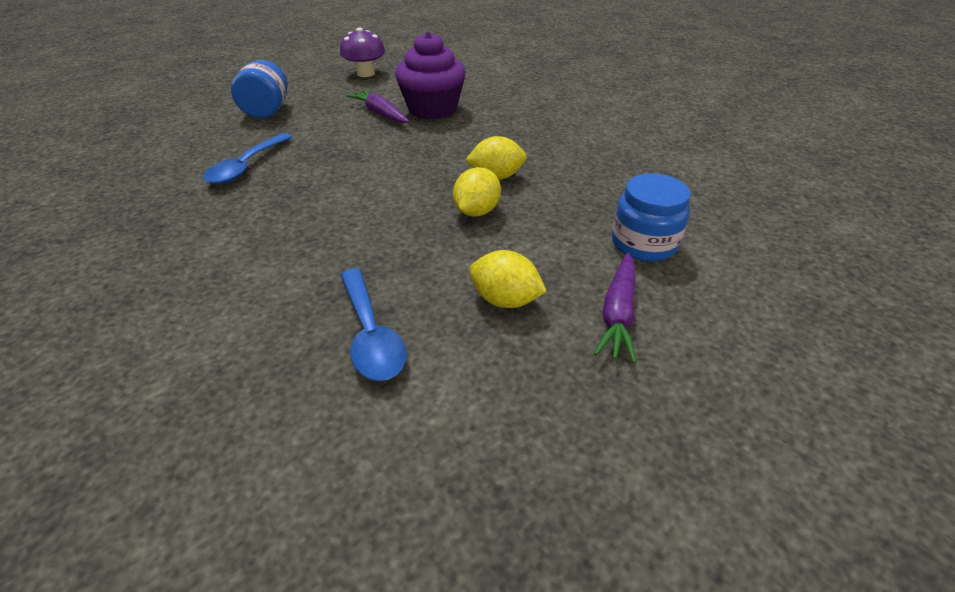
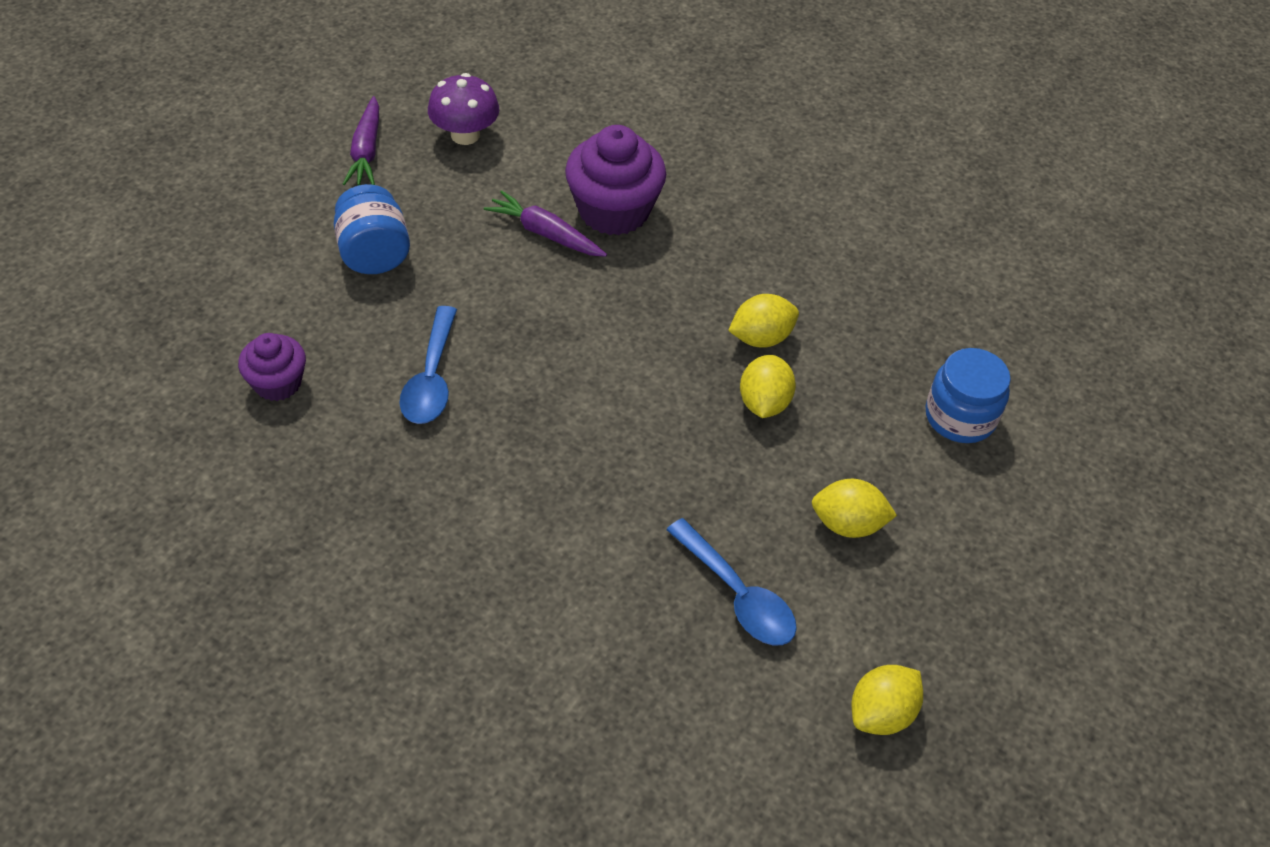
camera: 20 degrees left, 10 degrees up
purple carrot [594,252,636,363] -> purple carrot moved to [343,96,379,185]
none -> purple cupcake [238,333,306,401]
none -> yellow lemon [852,665,923,735]

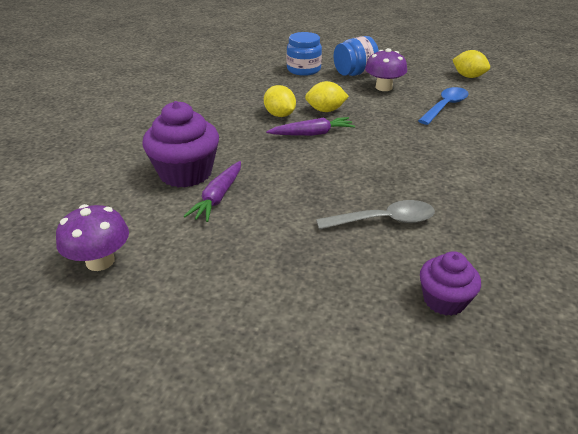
camera: 100 degrees left, 15 degrees down
blue jar [334,184,410,274] -> blue jar moved to [334,36,379,76]
purple carrot [343,96,379,185] -> purple carrot moved to [266,117,355,136]
blue spoon [399,306,457,424] -> grey spoon [316,200,435,230]
yellow lemon [812,479,897,538] -> purple mushroom [365,48,407,91]

